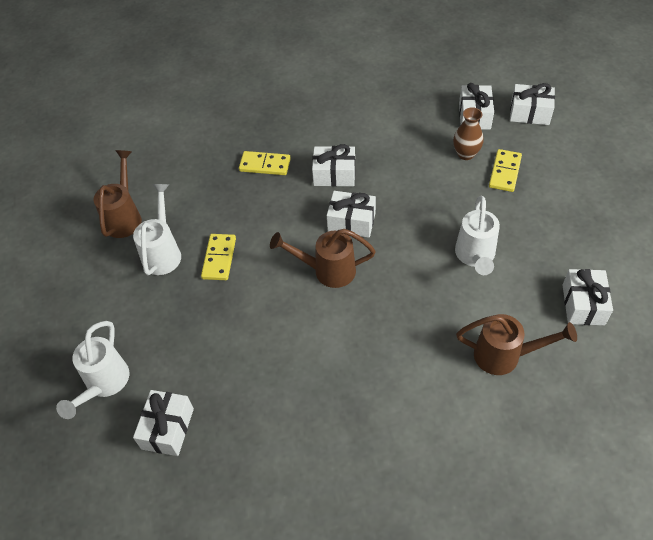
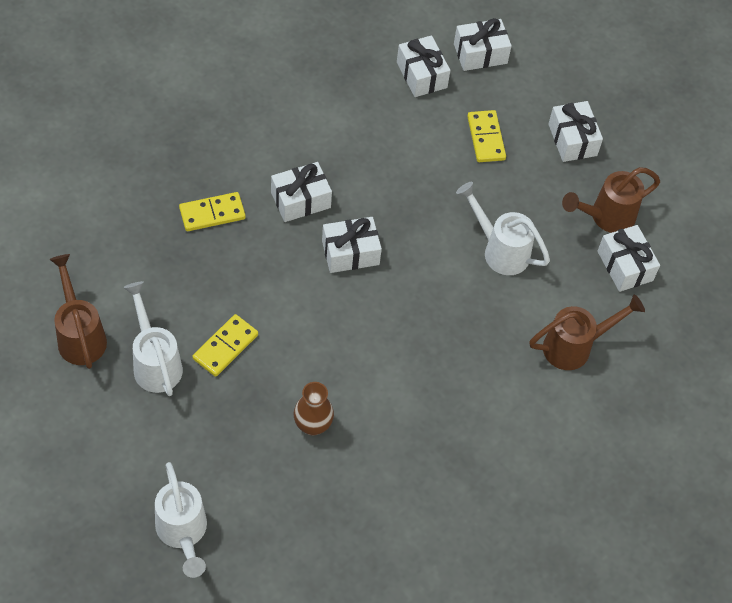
camera: 35 degrees left, 5 degrees up
white gift [133,390,194,456] -> white gift moved to [548,101,603,162]
yellow domino [201,234,236,280] -> yellow domino turned 60 degrees clockwise [193,314,258,377]
brown watering can [270,229,376,288] -> brown watering can moved to [562,167,660,233]
brown vase [453,107,483,160] -> brown vase moved to [293,382,334,436]
white watering can [455,196,500,275] -> white watering can turned 150 degrees clockwise [456,182,550,275]

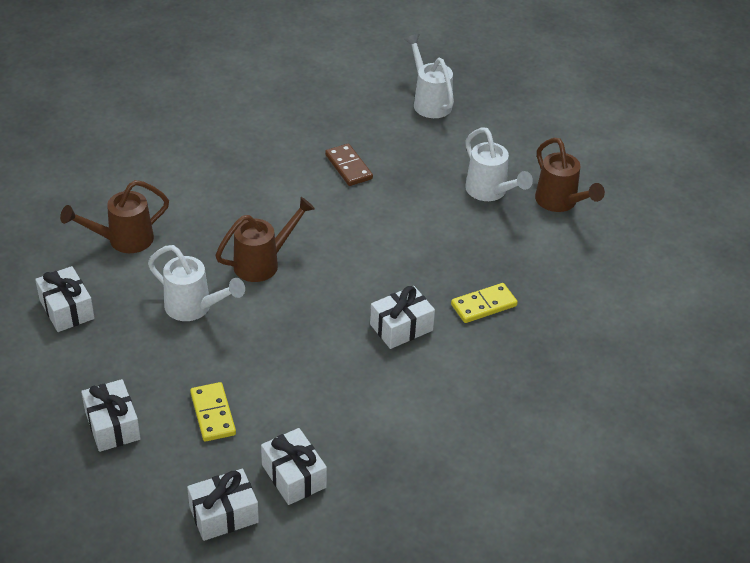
camera: 175 degrees right, 15 degrees down
yellow domino [193,314,258,377] -> none
brown vase [293,382,334,436] -> brown domino [325,144,373,186]
white gift [322,217,382,273] -> none
brown watering can [562,167,660,233] -> brown watering can moved to [215,197,315,282]

